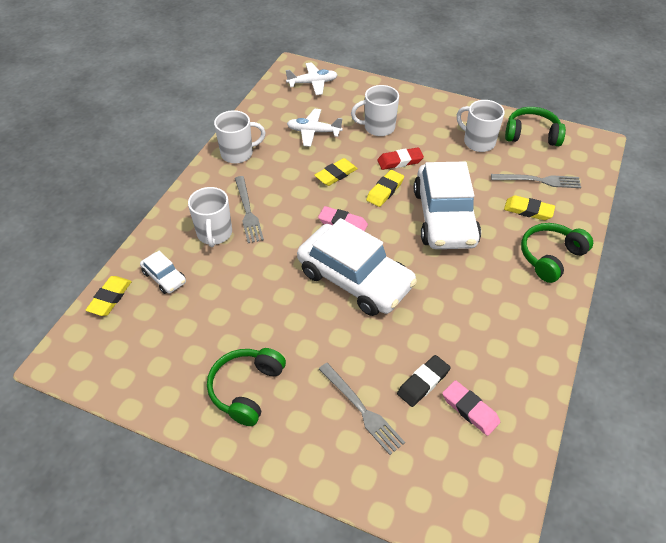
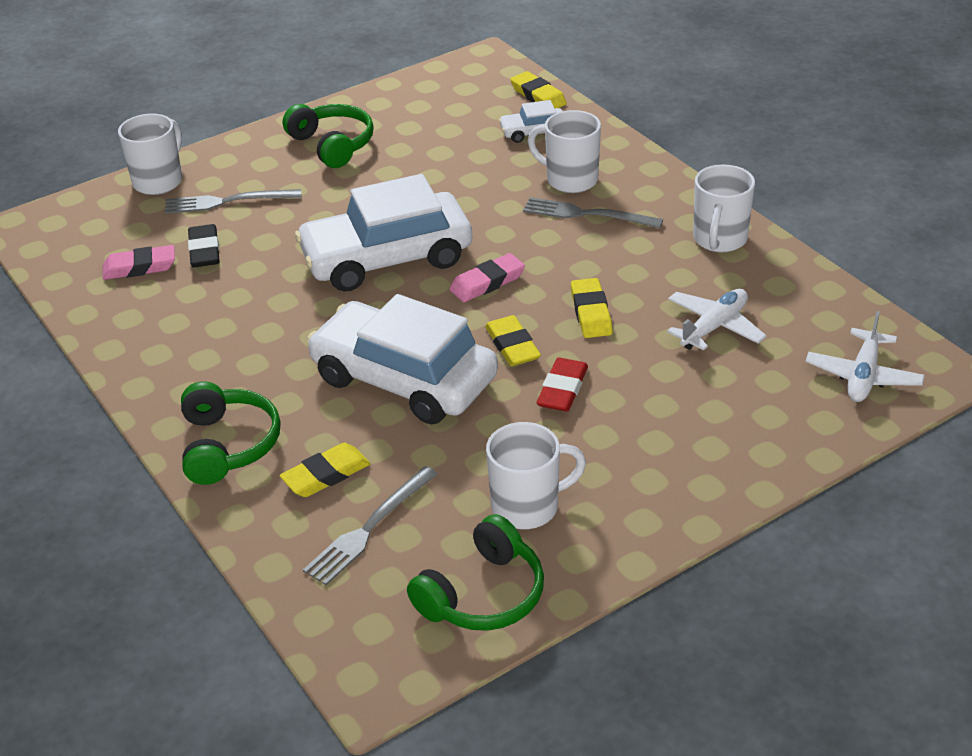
camera: 125 degrees right, 10 degrees down
white mug [351,85,399,136] -> white mug moved to [118,114,182,195]

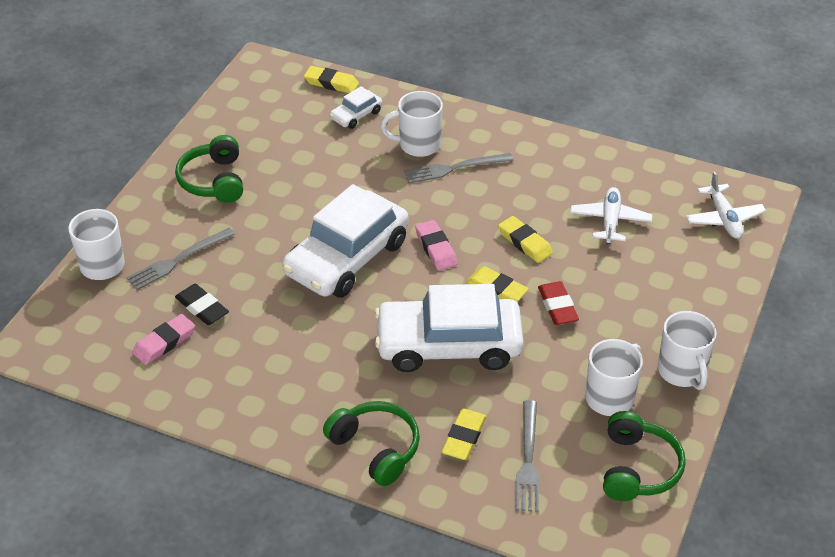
camera: 35 degrees left, 5 degrees up
green headphones [283,104,374,168] -> green headphones turned 120 degrees counterclockwise [175,135,243,203]
pink eraser [449,253,525,302] -> pink eraser turned 45 degrees counterclockwise [415,220,457,270]
white mug [693,164,755,252] -> white mug moved to [658,311,717,390]

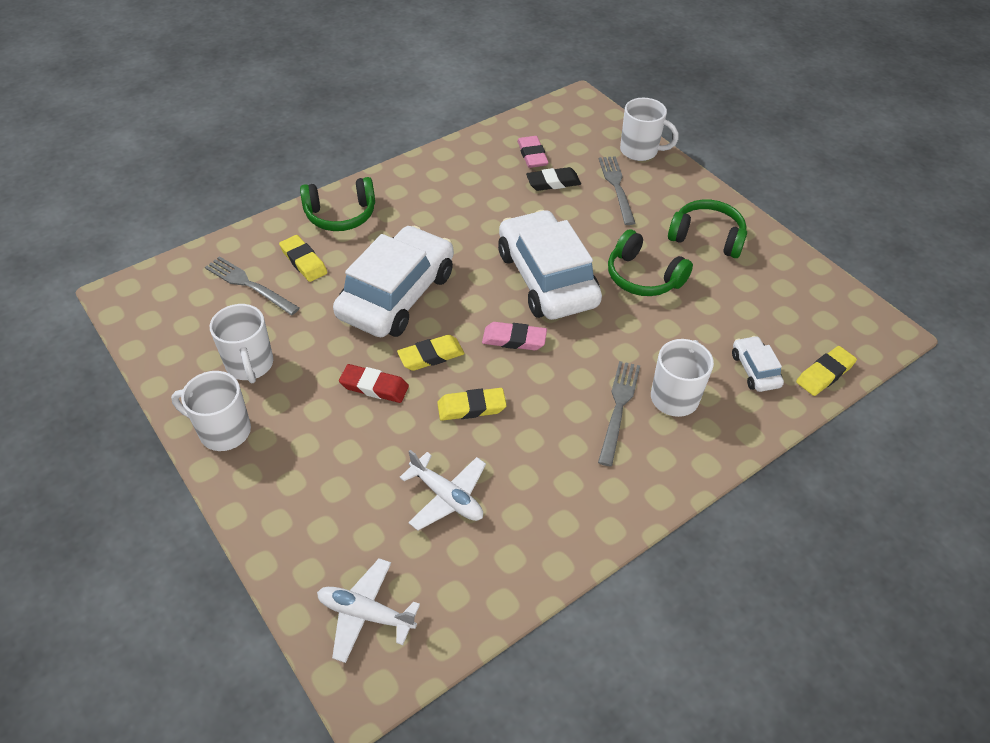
camera: 120 degrees right, 5 degrees up
green headphones [603,411,686,501] -> green headphones moved to [608,229,693,296]

